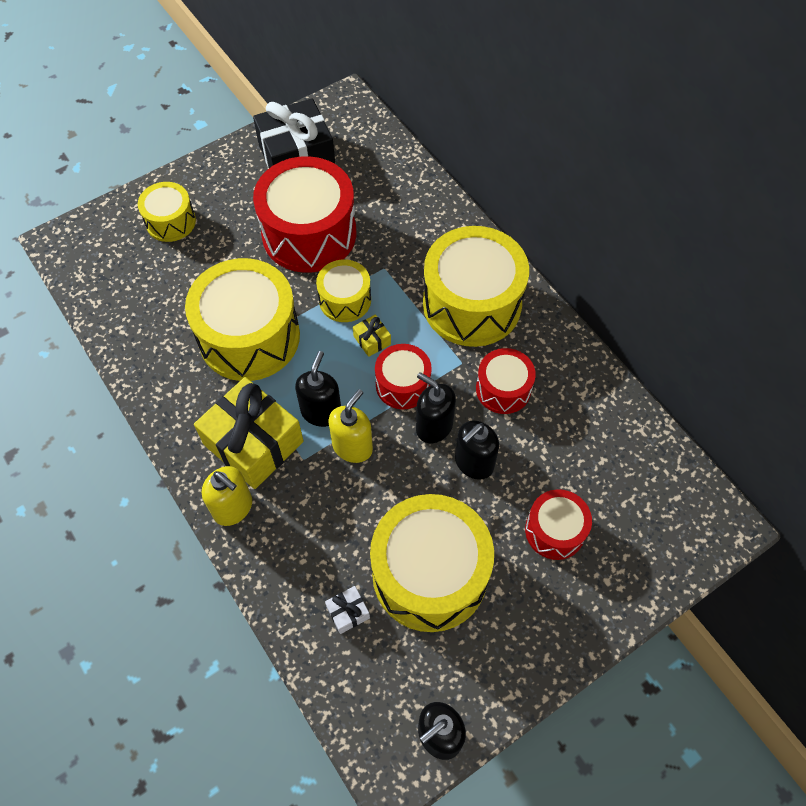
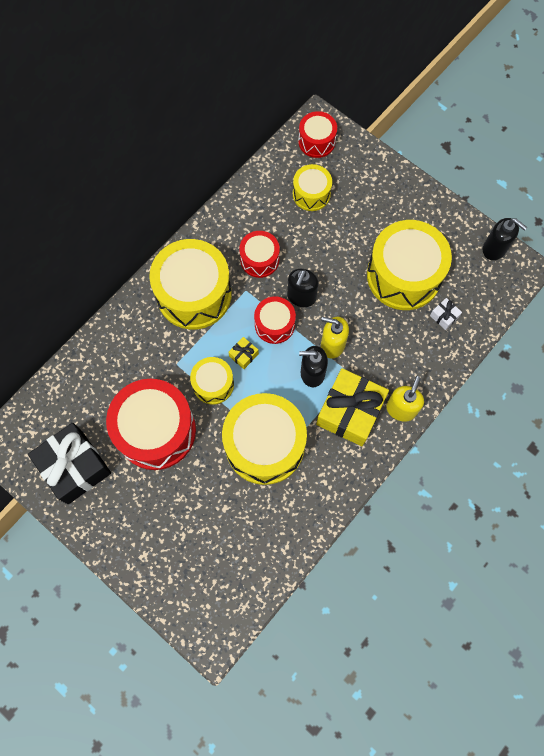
camera: 105 degrees left, 10 degrees up
yellow drum [138,182,196,242] -> yellow drum moved to [293,164,332,211]
black soap dispenser [455,421,499,480] -> none
red drum [525,489,592,560] -> red drum moved to [298,111,337,158]

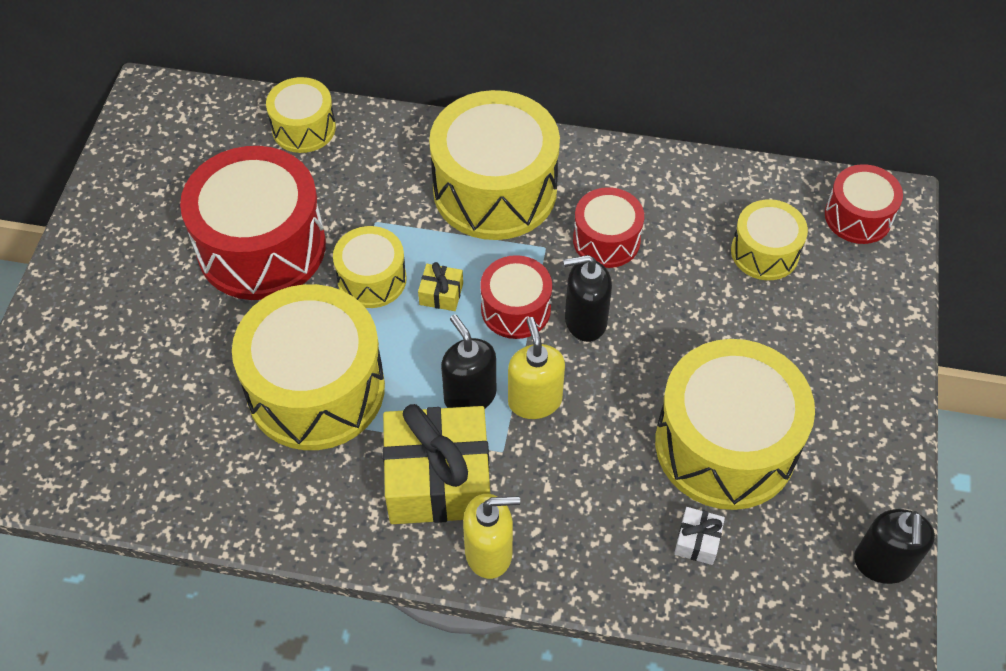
camera: 60 degrees right, 15 degrees down
black gift [28,423,111,504] -> none
none -> yellow drum [266,77,336,153]

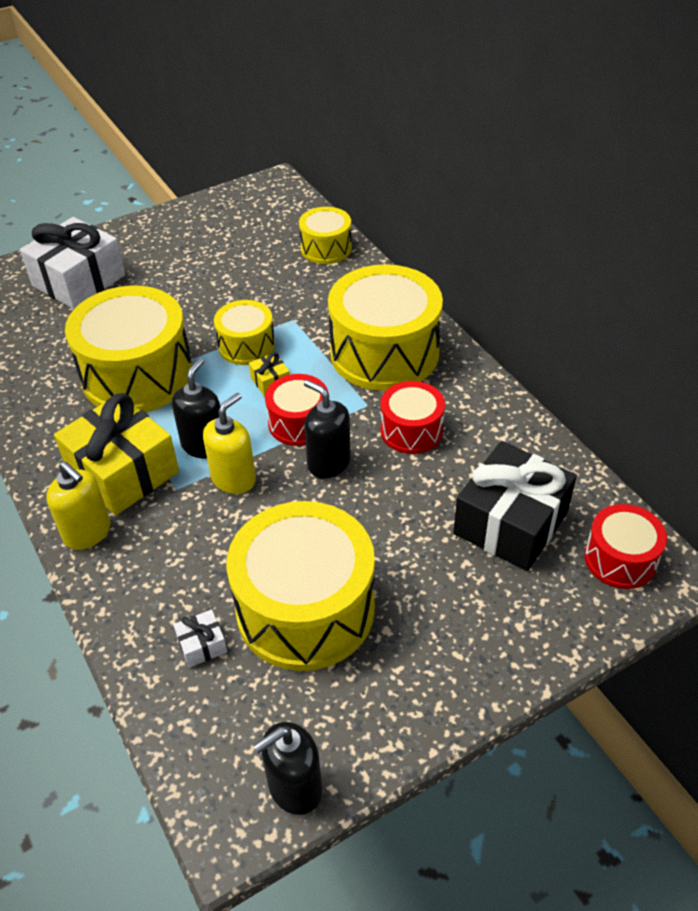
camera: 50 degrees right, 10 degrees down
red drum [180,146,326,300] -> none
yellow drum [731,199,808,280] -> black gift [453,441,577,571]
none -> white gift [20,217,125,309]

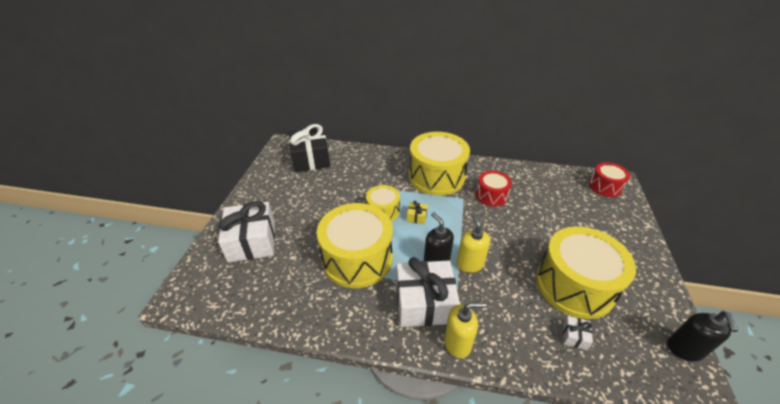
camera: 50 degrees left, 5 degrees down
yellow gift [54,393,179,515] -> white gift [396,257,460,327]
red drum [265,374,328,446] -> none
yellow drum [299,207,352,264] -> none
black soap dispenser [304,380,351,479] -> none
black gift [453,441,577,571] -> black gift moved to [288,124,330,172]

